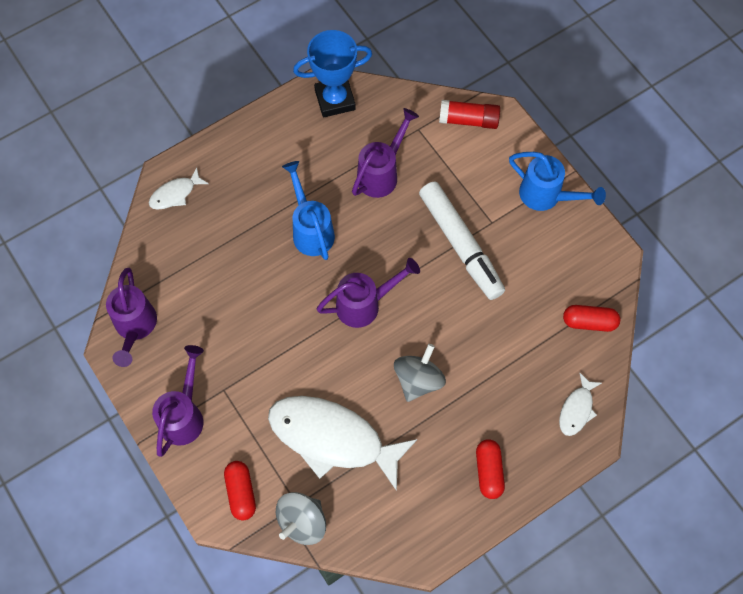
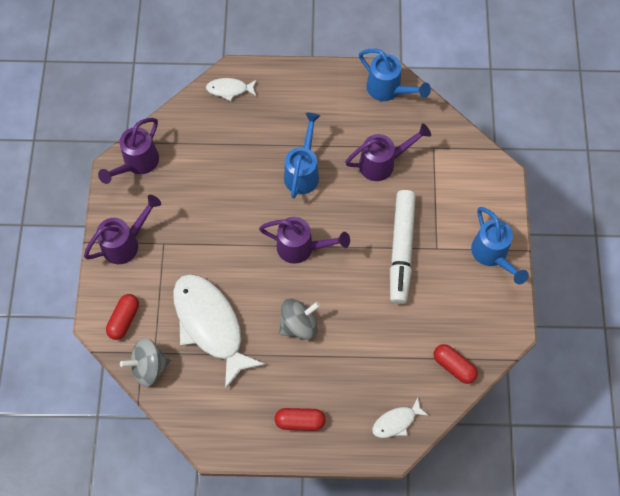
camera: 35 degrees right, 0 degrees up
blue trophy [293,30,372,117] -> blue watering can [359,49,431,101]
red glue stick [439,100,500,129] -> none
red capsule [476,439,505,499] -> red capsule turned 60 degrees clockwise [274,408,326,431]

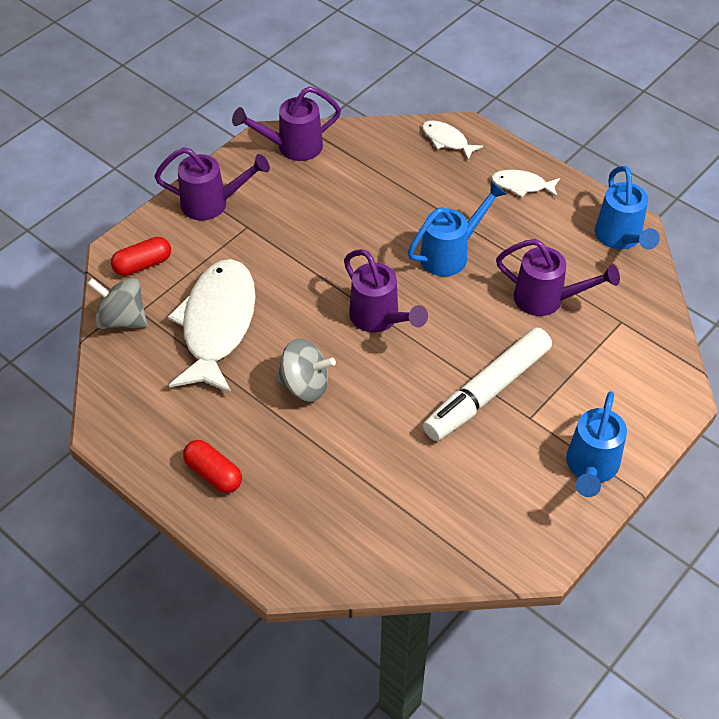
camera: 40 degrees right, 15 degrees down
white fish [372,398,429,438] -> white fish moved to [491,170,560,197]
red capsule [434,344,478,384] -> none

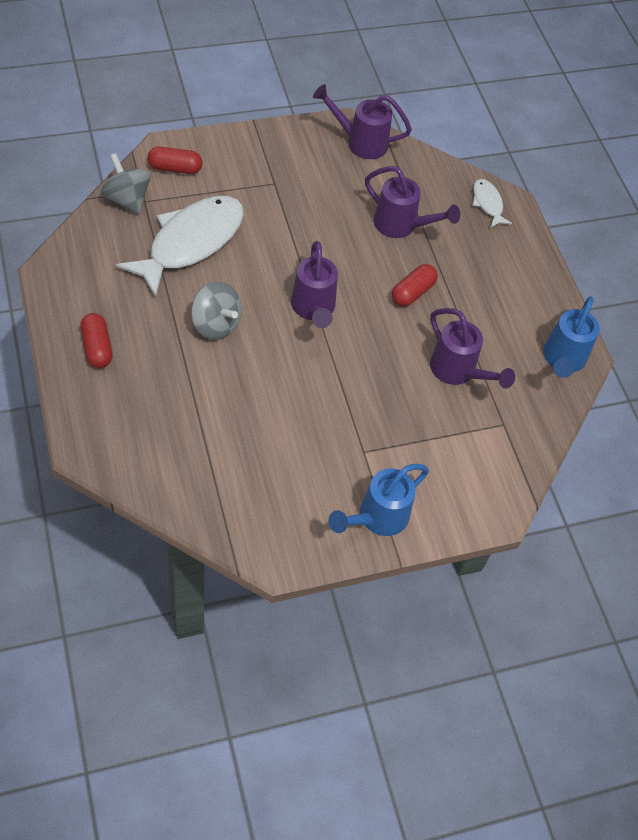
camera: 25 degrees right, 5 degrees up
purple watering can [154,147,270,221] -> purple watering can moved to [365,166,460,238]
blue watering can [408,181,506,276] -> red capsule [392,264,438,307]
white marker [423,327,552,441] -> none
white fish [491,170,560,197] -> none

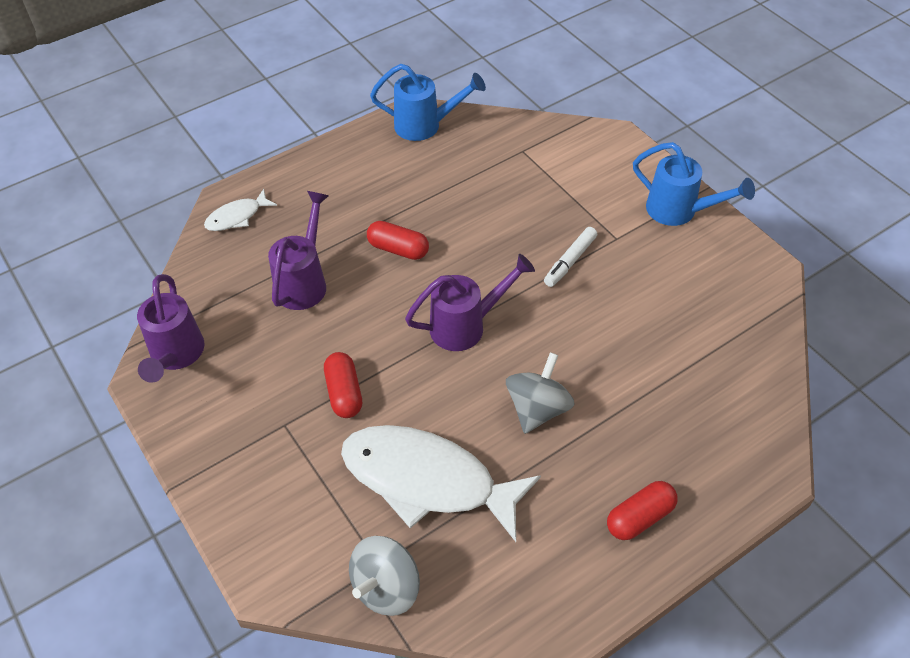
camera: 100 degrees left, 5 degrees down
red capsule [147,147,202,174] -> red capsule moved to [324,352,362,418]
purple watering can [430,308,515,389] -> none
none -> white marker [544,227,597,287]

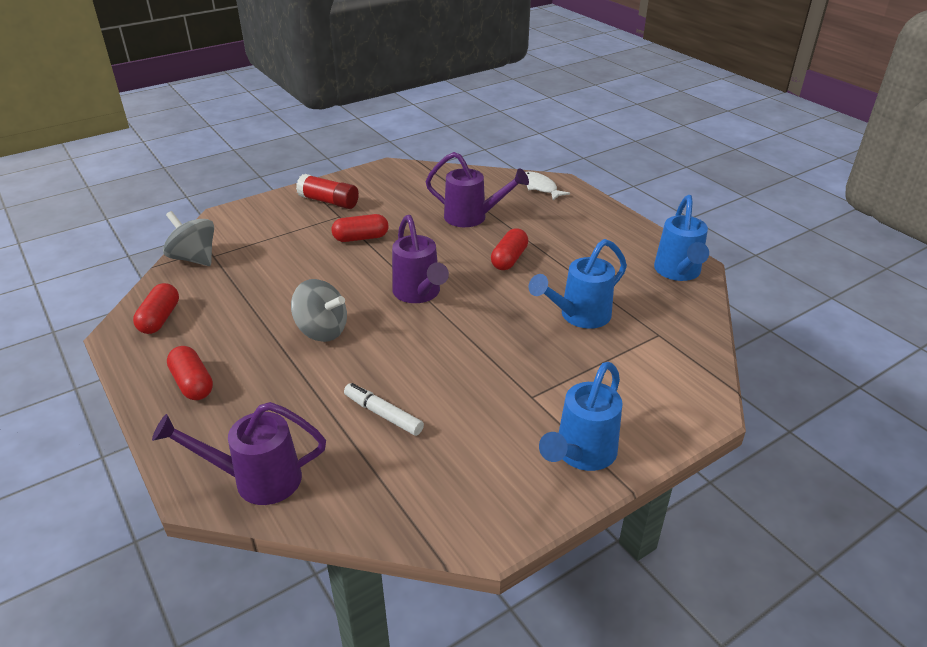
camera: 90 degrees right, 15 degrees down
purple watering can [137,274,204,383] -> purple watering can moved to [152,402,326,505]
white fish [341,425,541,542] -> none
white marker [544,227,597,287] -> white marker moved to [344,383,424,436]
none -> red capsule [133,283,179,334]
none -> red glue stick [296,174,359,209]
none -> blue watering can [529,239,627,329]

